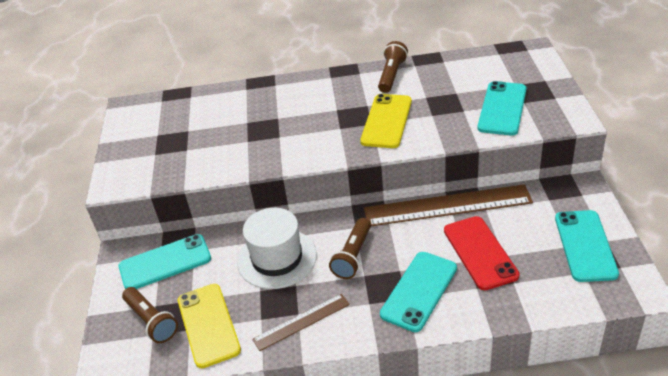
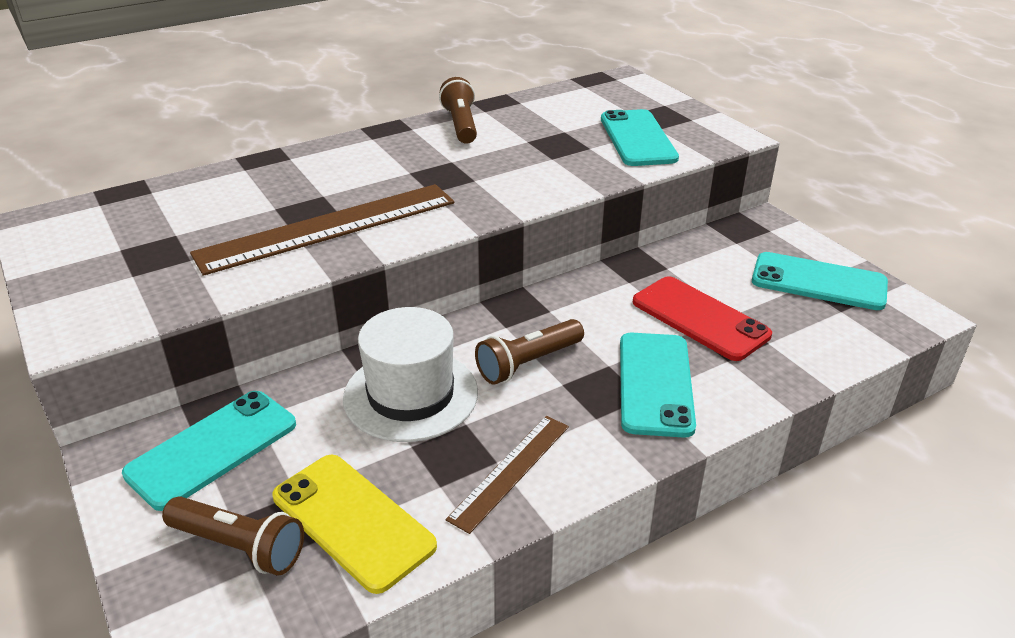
camera: 30 degrees left, 5 degrees down
brown flashlight [329,218,371,279] -> brown flashlight turned 60 degrees clockwise [475,319,584,385]
yellow phone [360,94,412,148] -> none
brown ruler [364,184,533,226] -> brown ruler moved to [190,184,455,276]
turquoise phone [555,210,619,282] -> turquoise phone turned 45 degrees counterclockwise [752,252,888,310]

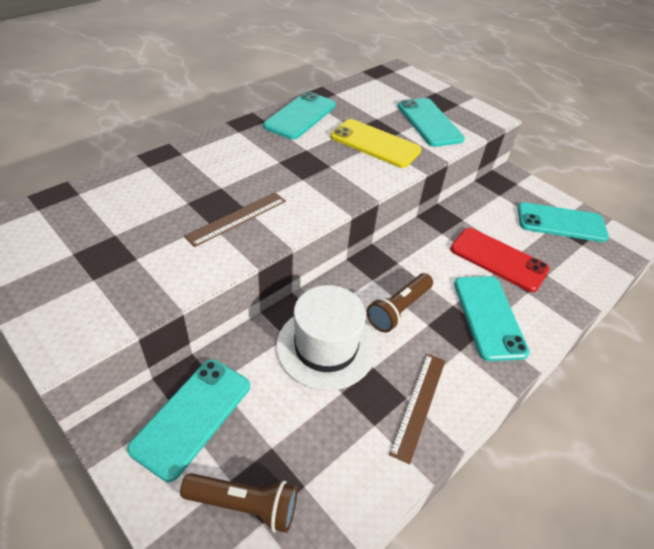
camera: 15 degrees left, 10 degrees up
brown ruler [190,184,455,276] -> brown ruler [184,192,286,247], size x0.54
yellow phone [272,455,437,594] -> yellow phone moved to [330,119,421,168]
brown flashlight [439,77,477,144] -> turquoise phone [263,91,336,140]

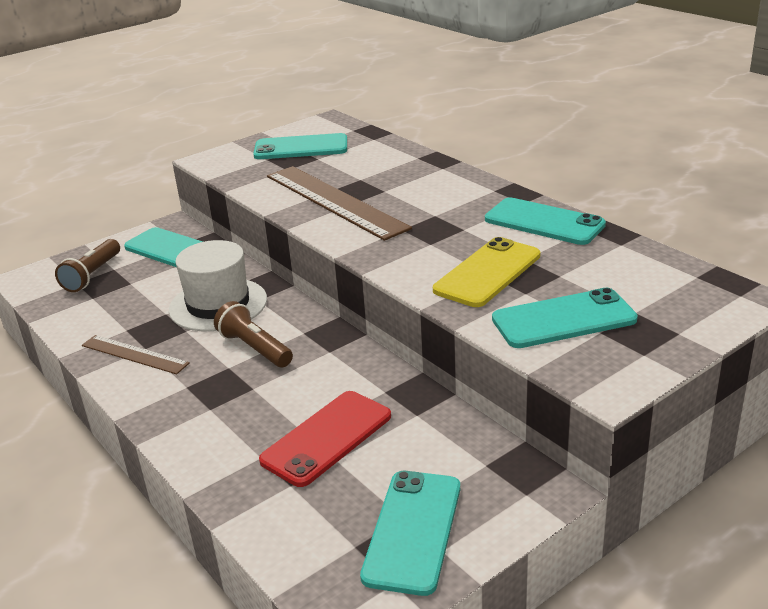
camera: 100 degrees right, 15 degrees down
brown ruler [184,192,286,247] -> brown ruler [267,166,412,241], size x1.84
turquoise phone [454,276,530,361] -> turquoise phone moved to [253,133,347,159]

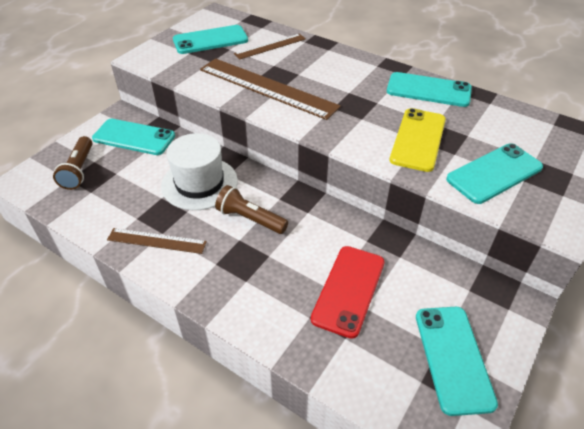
camera: 20 degrees left, 15 degrees up
none -> brown ruler [234,34,306,59]

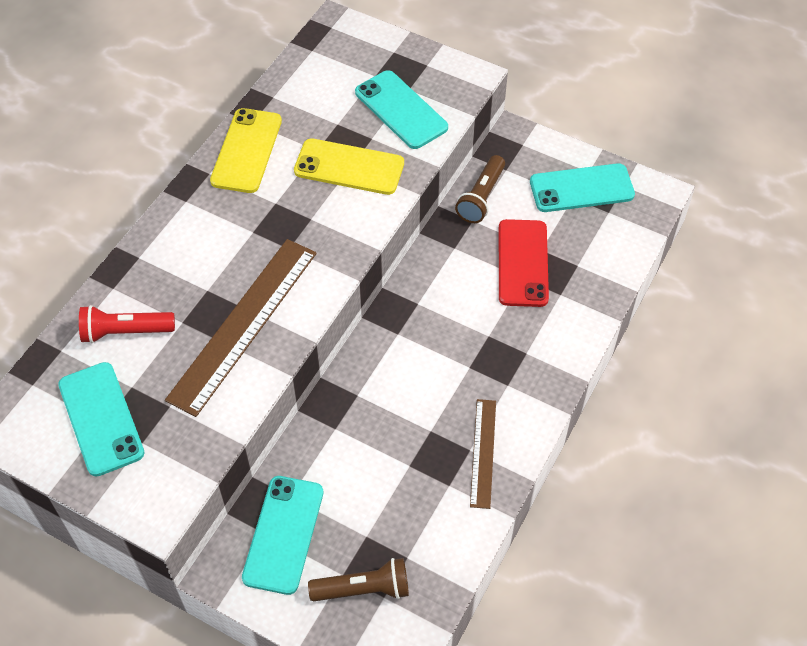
camera: 95 degrees left, 10 degrees up
white hat [161,133,238,210] -> none
brown flashlight [215,185,288,234] -> brown flashlight moved to [455,155,505,223]
brown ruler [234,34,306,59] -> red flashlight [79,305,175,343]
red phone [311,246,385,339] -> red phone turned 75 degrees clockwise [499,219,549,307]
turquoise phone [387,72,472,107] -> yellow phone [210,108,282,193]

